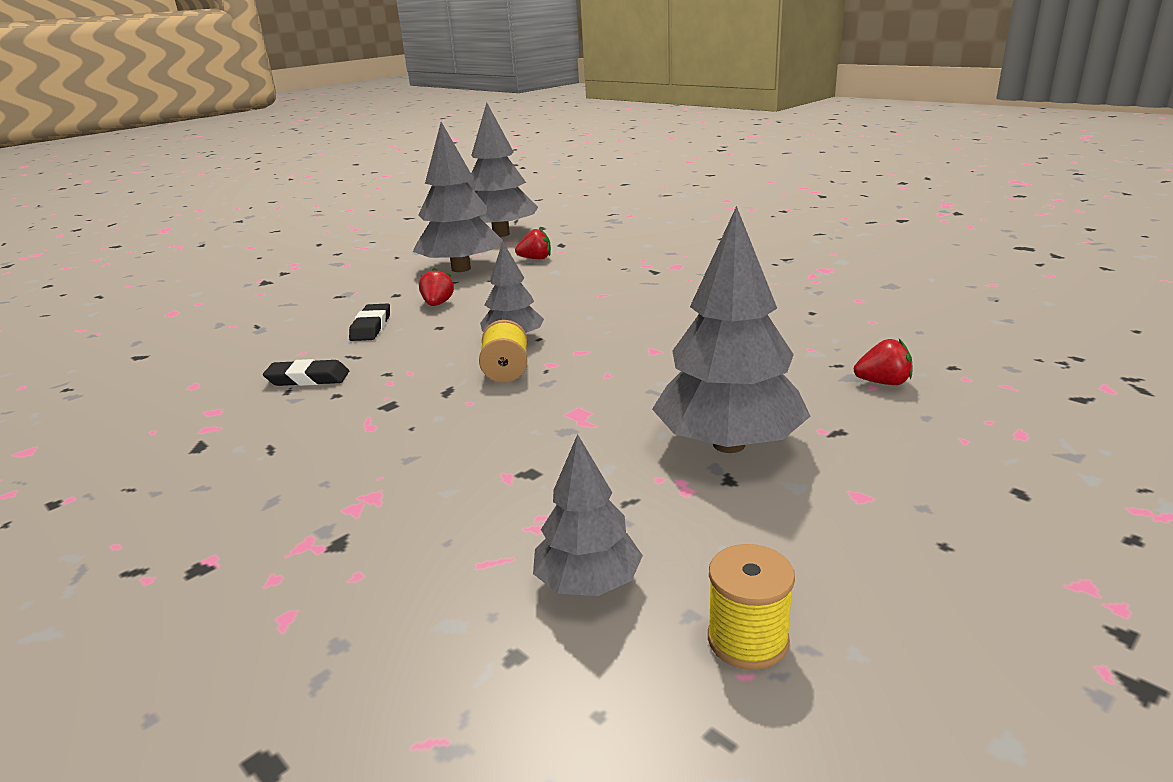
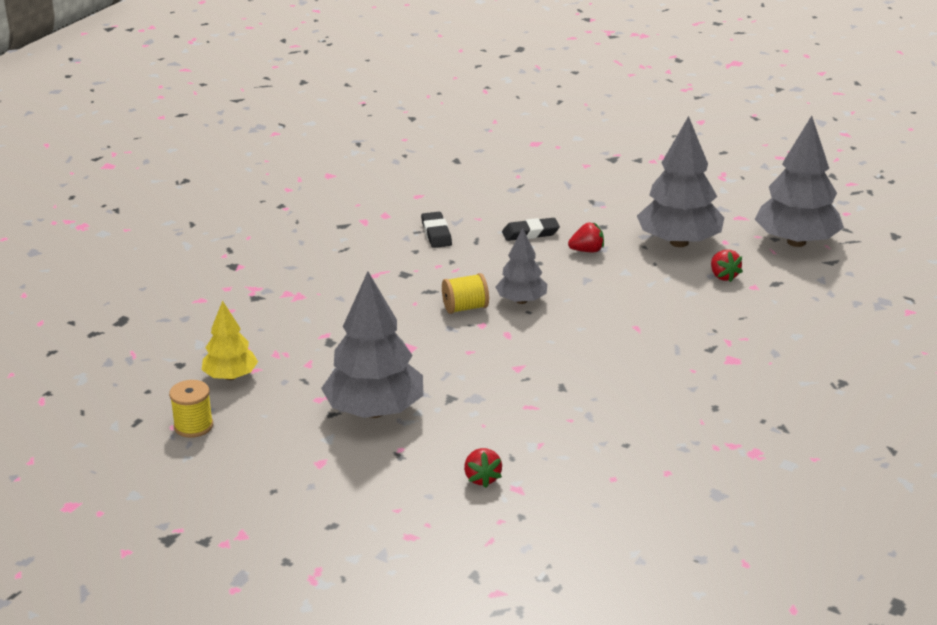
camera: 75 degrees right, 5 degrees up
grey tree [533,434,643,596] -> yellow tree [202,300,258,380]

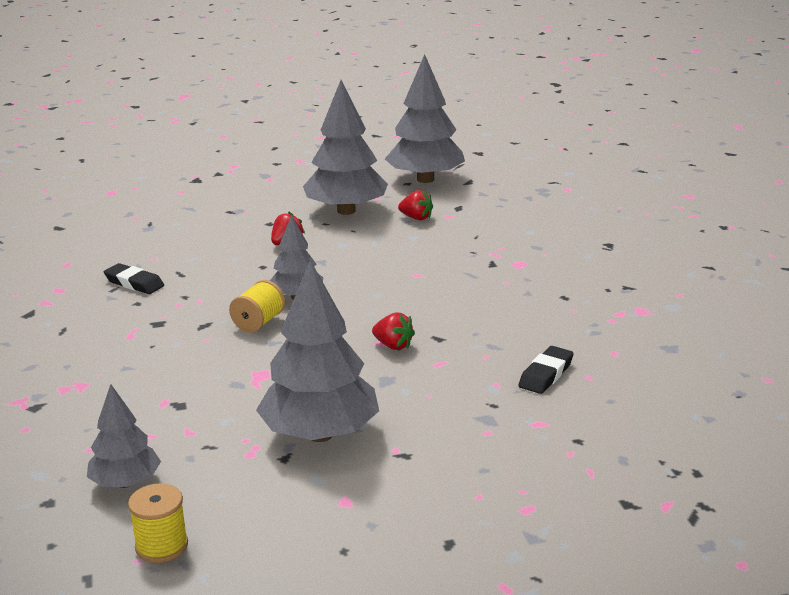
camera: 45 degrees left, 5 degrees down
yellow tree [202,300,258,380] -> grey tree [87,384,161,488]
red strawberry [464,448,502,488] -> red strawberry moved to [372,313,415,350]
black eraser [502,218,560,241] -> black eraser moved to [518,346,574,394]

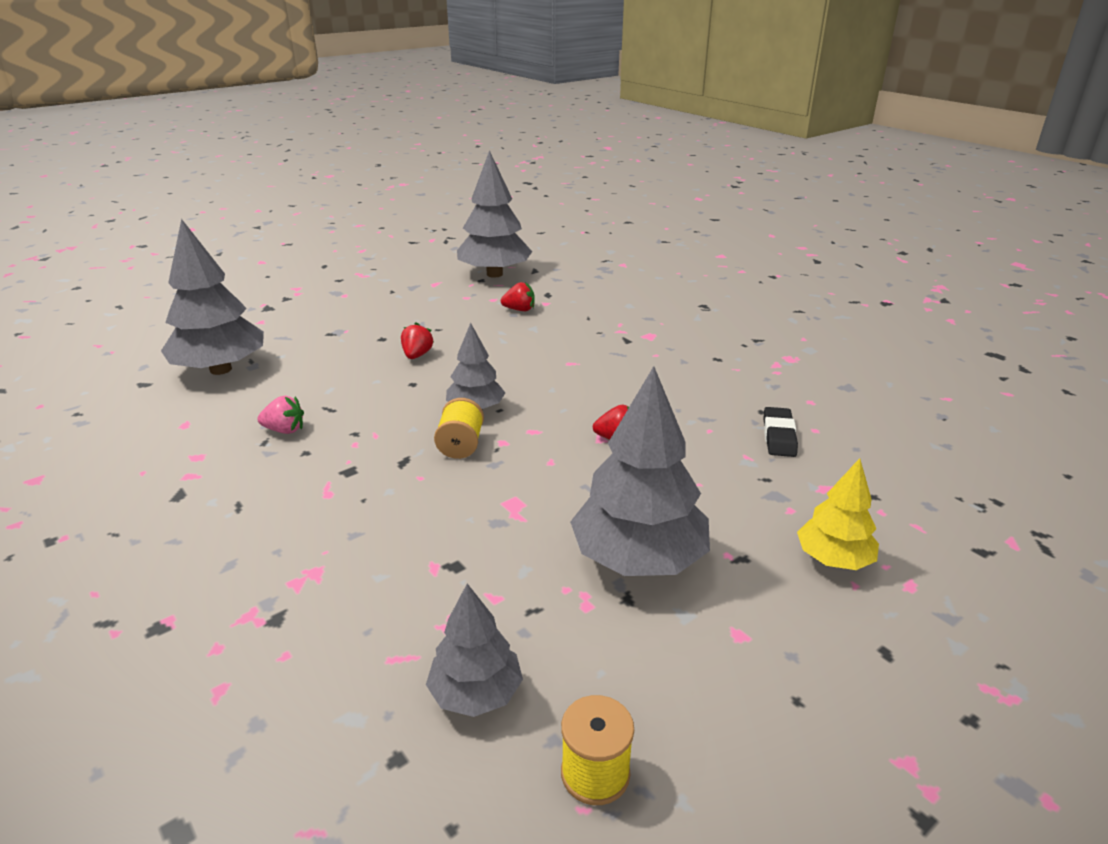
camera: 25 degrees left, 5 degrees up
black eraser [104,263,164,294] -> pink strawberry [257,396,304,434]
grey tree [303,80,388,215] -> grey tree moved to [161,219,264,375]
none -> yellow tree [797,458,879,570]

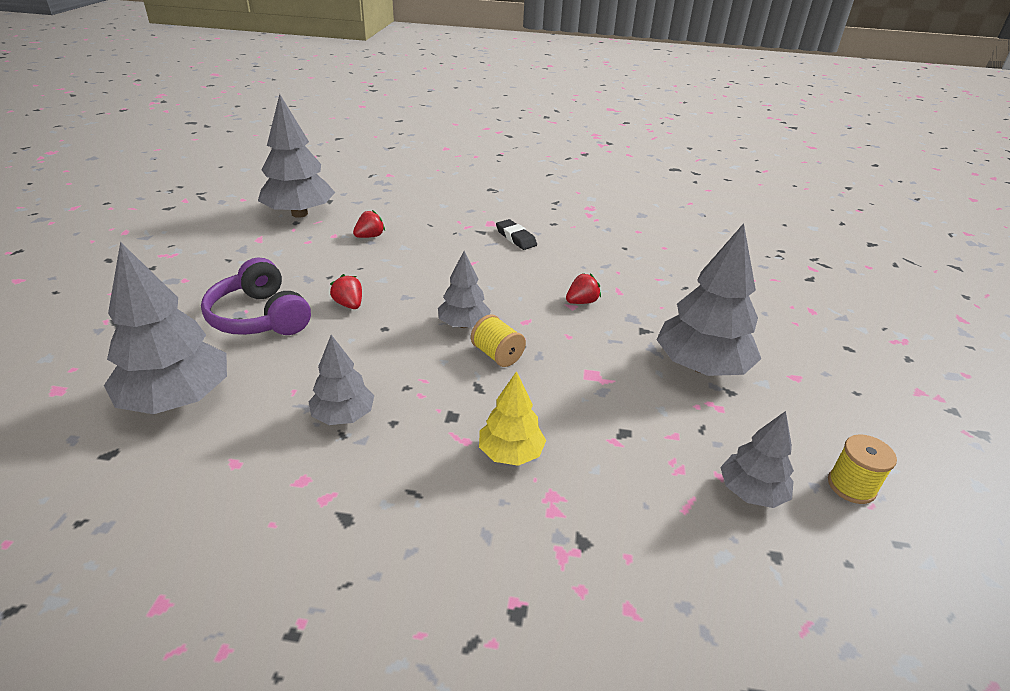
camera: 45 degrees left, 5 degrees up
pink strawberry [257,396,304,434] -> grey tree [309,335,374,425]
black eraser [763,407,798,457] -> black eraser moved to [496,219,537,250]
yellow tree [797,458,879,570] -> yellow tree moved to [479,371,546,466]
none -> purple headphones [201,258,311,335]

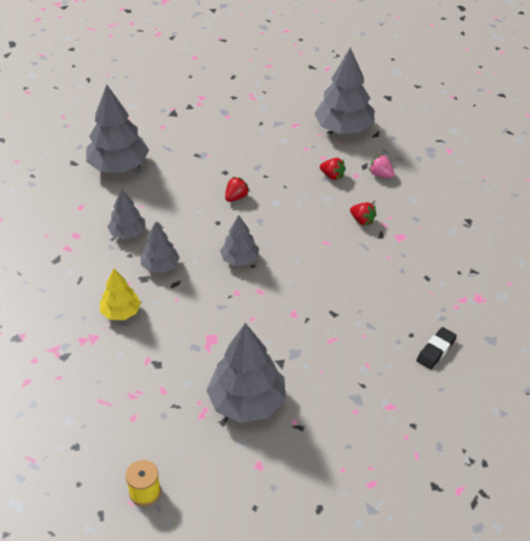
camera: 75 degrees right, 10 degrees up
purple headphones [201,258,311,335] -> none
yellow spool [471,314,526,367] -> none
black eraser [496,219,537,250] -> black eraser moved to [416,327,457,369]
red strawberry [566,273,601,304] -> red strawberry moved to [350,202,377,226]
grey tree [720,411,794,508] -> grey tree moved to [141,222,180,273]
none -> pink strawberry [369,154,395,178]

